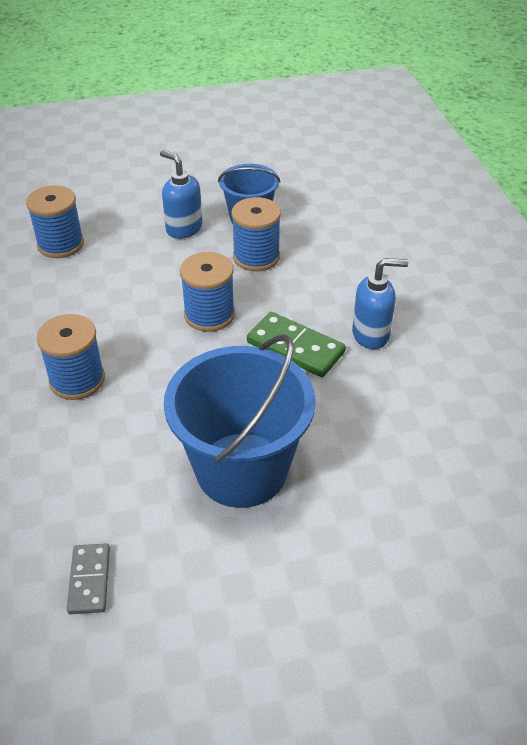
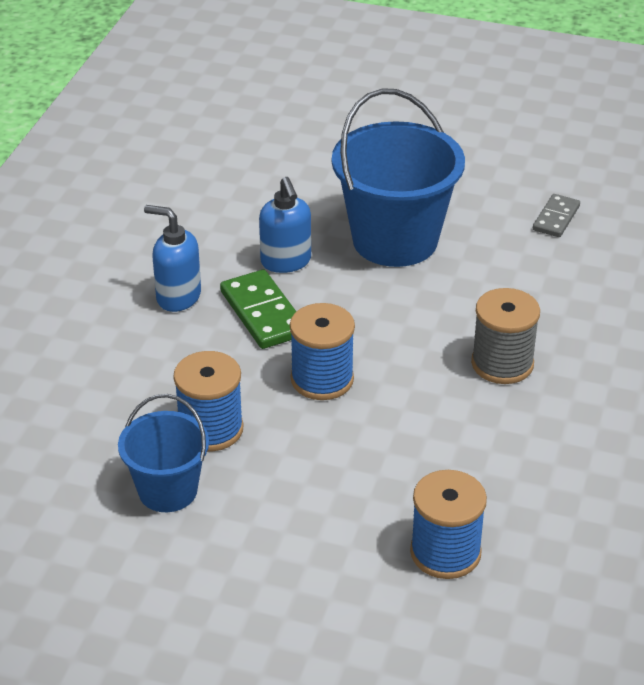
camera: 150 degrees left, 5 degrees down
blue spool [37,314,105,400] -> grey spool [471,288,540,384]
blue soap dispenser [160,150,202,239] -> blue soap dispenser moved to [259,177,311,273]

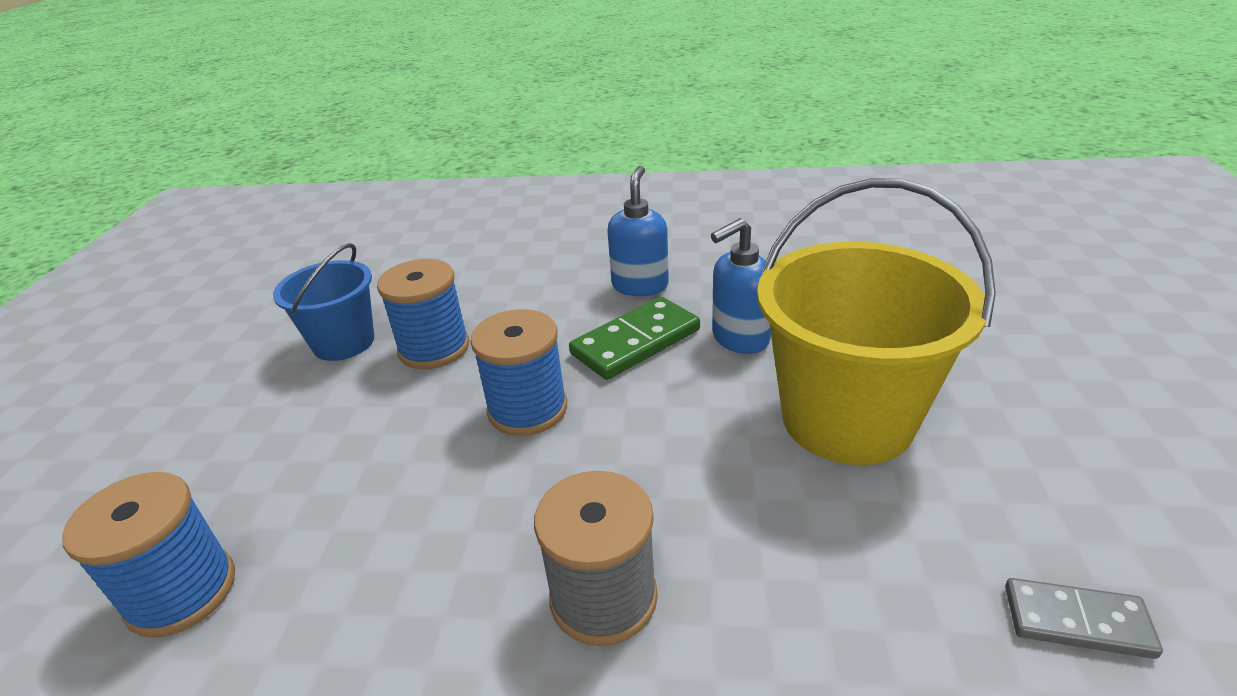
camera: 80 degrees right, 5 degrees down
blue bucket [332,88,465,267] -> yellow bucket [757,178,996,465]

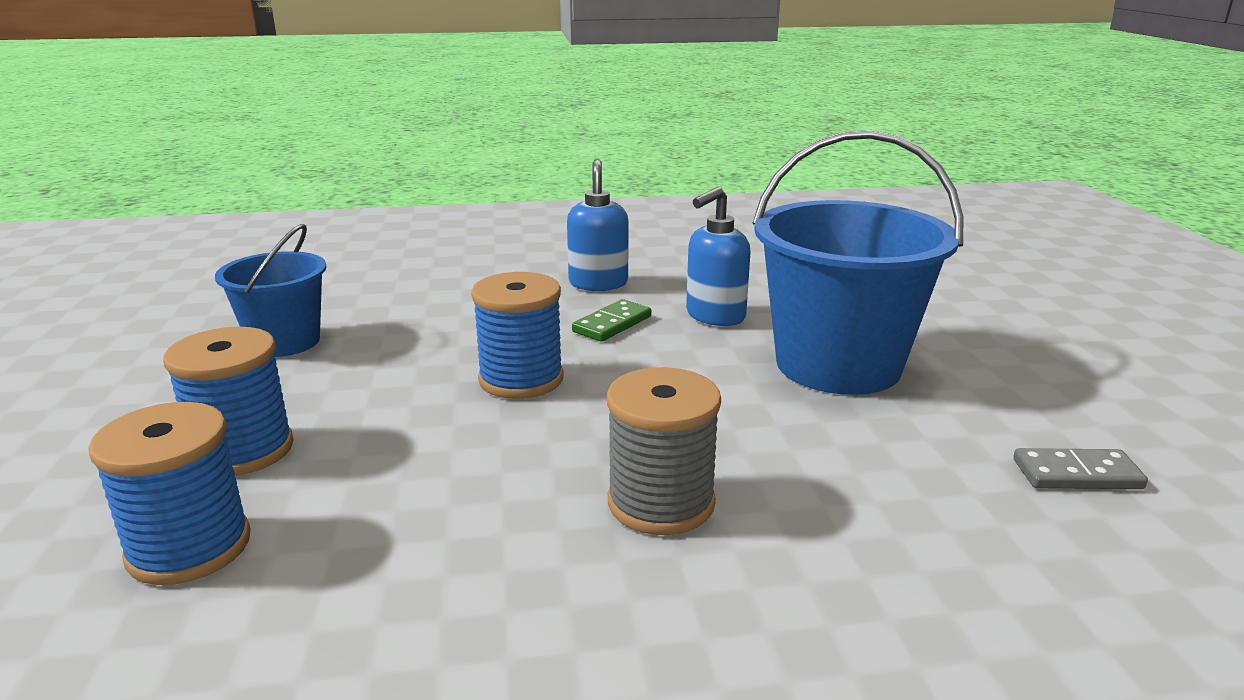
camera: 15 degrees left, 10 degrees down
blue spool [377,259,469,369] -> blue spool moved to [163,327,294,476]
green domino [569,297,700,380] -> green domino [572,299,651,342], size x0.63
yellow bucket [757,178,996,465] -> blue bucket [753,130,963,395]

